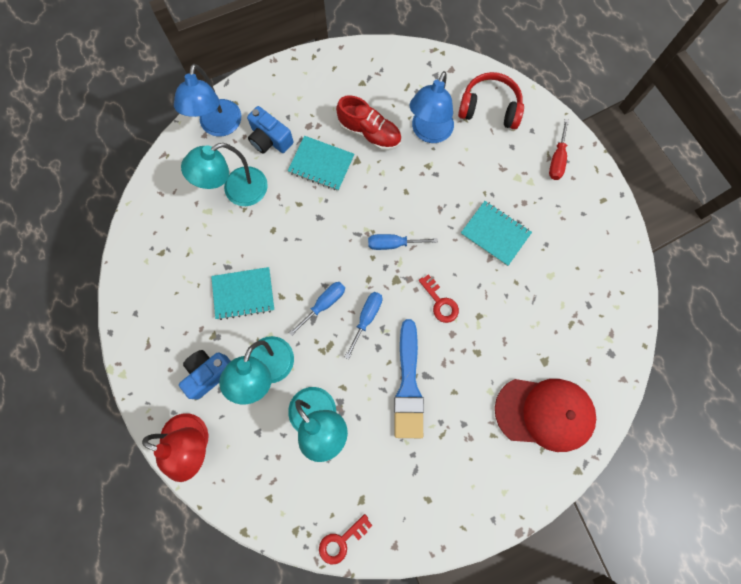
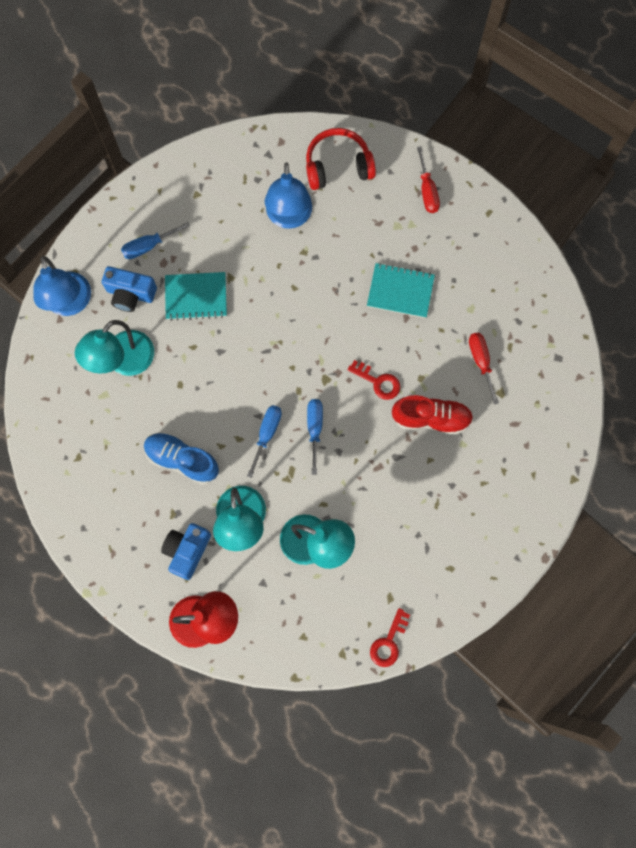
camera: 25 degrees left, 0 degrees up
turquoise notebook [211,267,275,320] -> blue shoe [144,432,219,484]
red shoe [336,95,401,151] -> red shoe moved to [392,395,473,435]
blue screwdriver [368,234,438,250] -> blue screwdriver moved to [121,222,190,259]
blue brush [394,319,424,438] -> none
red cap [495,379,596,452] -> none
none -> red screwdriver [469,333,499,404]

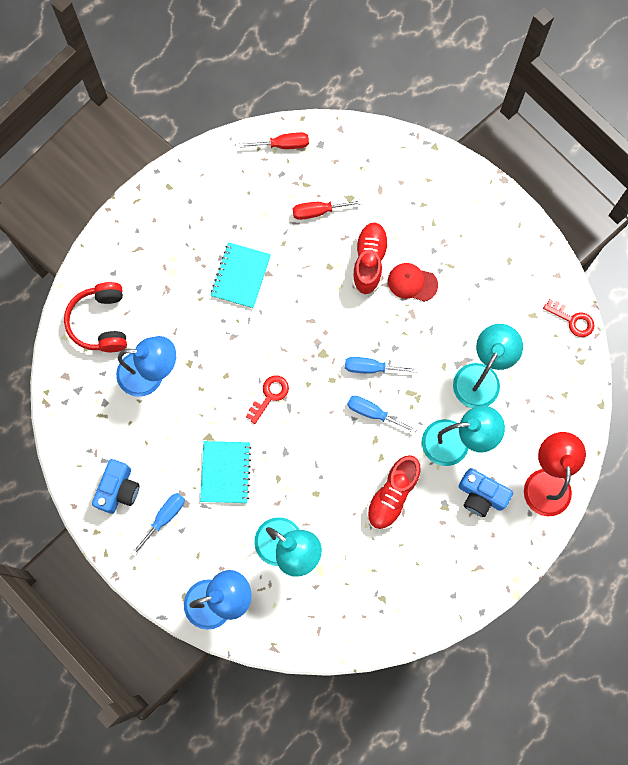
camera: 85 degrees left, 0 degrees up
blue camera [102,266,157,312] -> blue camera moved to [92,459,140,514]
blue screwdriver [121,222,190,259] -> blue screwdriver turned 120 degrees counterclockwise [131,493,185,556]
blue shoe [144,432,219,484] -> red shoe [366,455,421,530]
red key [347,360,400,400] -> red key moved to [246,375,289,424]
red screwdriver [417,146,440,213] -> red screwdriver moved to [240,132,309,149]
none -> red cap [388,263,438,302]

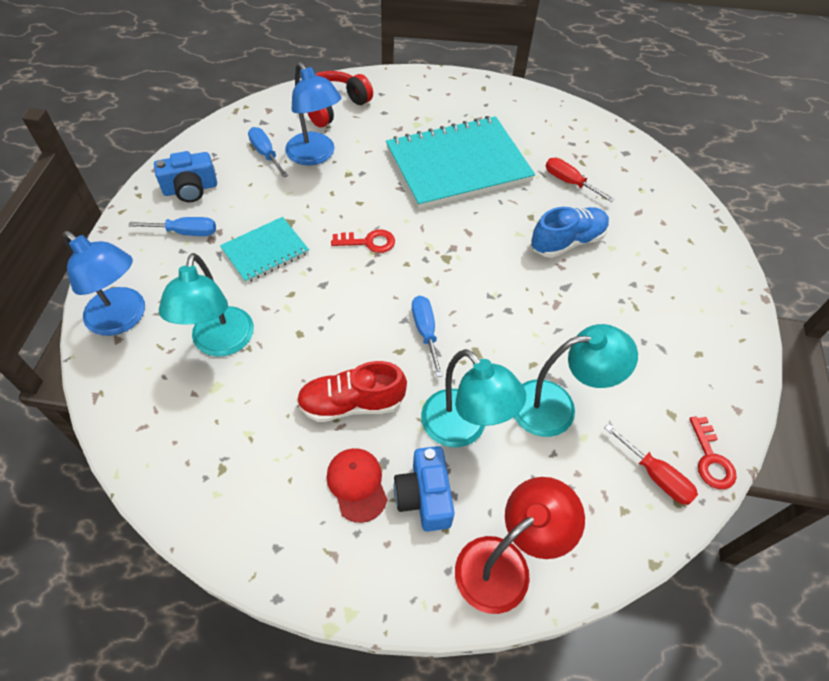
camera: 50 degrees right, 20 degrees down
turquoise notebook [211,242,271,308] -> turquoise notebook [386,116,535,209], size x1.94
red screwdriver [240,132,309,149] -> red screwdriver moved to [605,424,698,505]
blue screwdriver [345,357,418,374] -> blue screwdriver moved to [248,127,288,178]
red shoe [352,222,389,295] -> blue shoe [531,207,609,258]
red cap [388,263,438,302] -> red cap moved to [327,448,387,523]

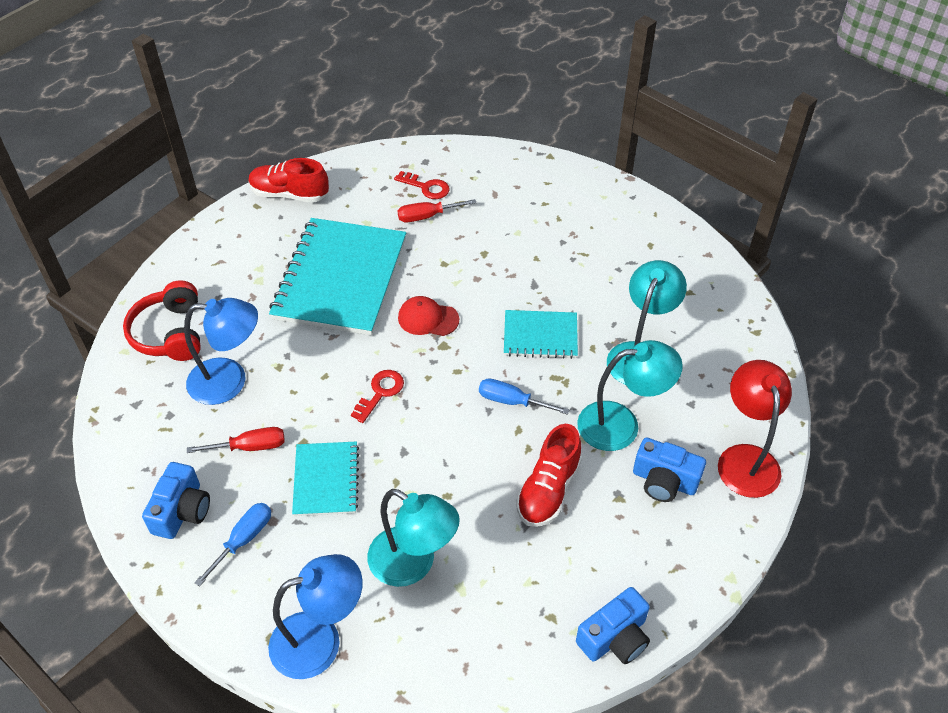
camera: 55 degrees left, 5 degrees down
blue screwdriver [248,127,288,178] -> none
red cap [327,448,387,523] -> red cap moved to [398,296,459,336]
blue shoe [531,207,609,258] -> none
red screwdriver [605,424,698,505] -> red screwdriver moved to [187,427,285,453]
red key [689,416,737,489] -> red key moved to [394,171,450,199]
none -> red shoe [248,158,329,203]
none -> turquoise notebook [504,310,578,359]
none -> blue camera [576,587,650,664]

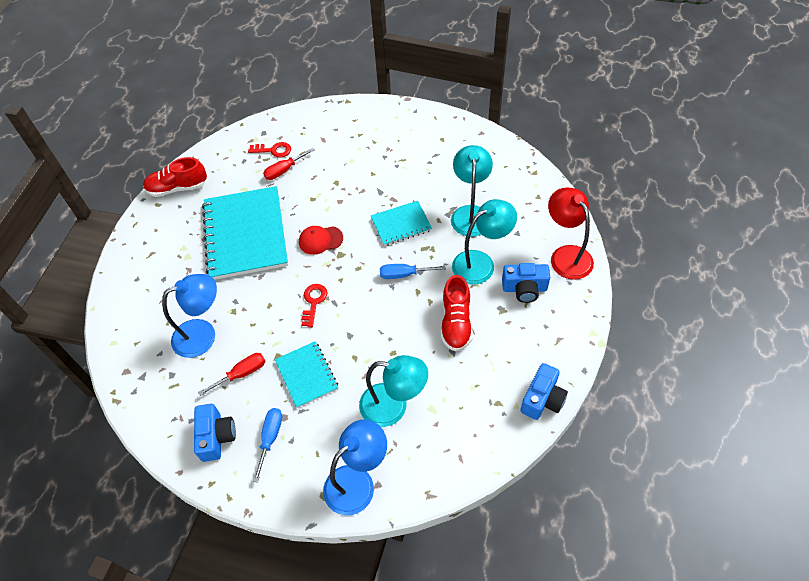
camera: 20 degrees left, 5 degrees up
red headphones [123,280,201,361] -> none

